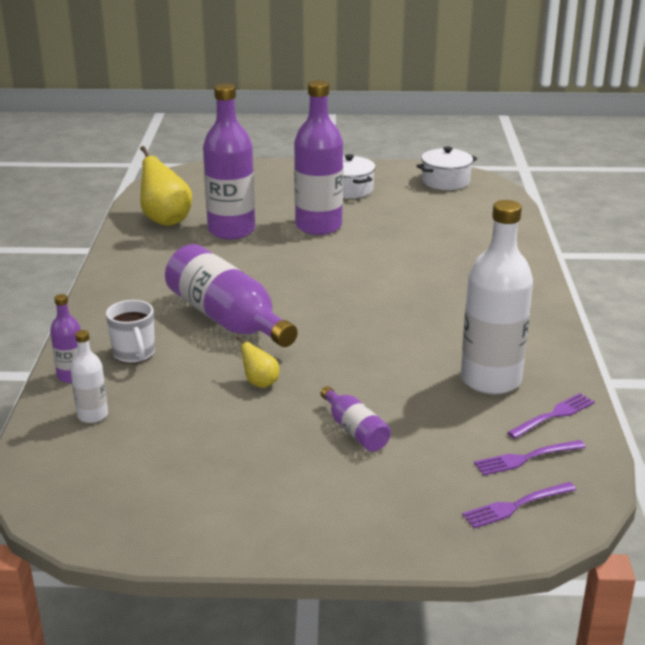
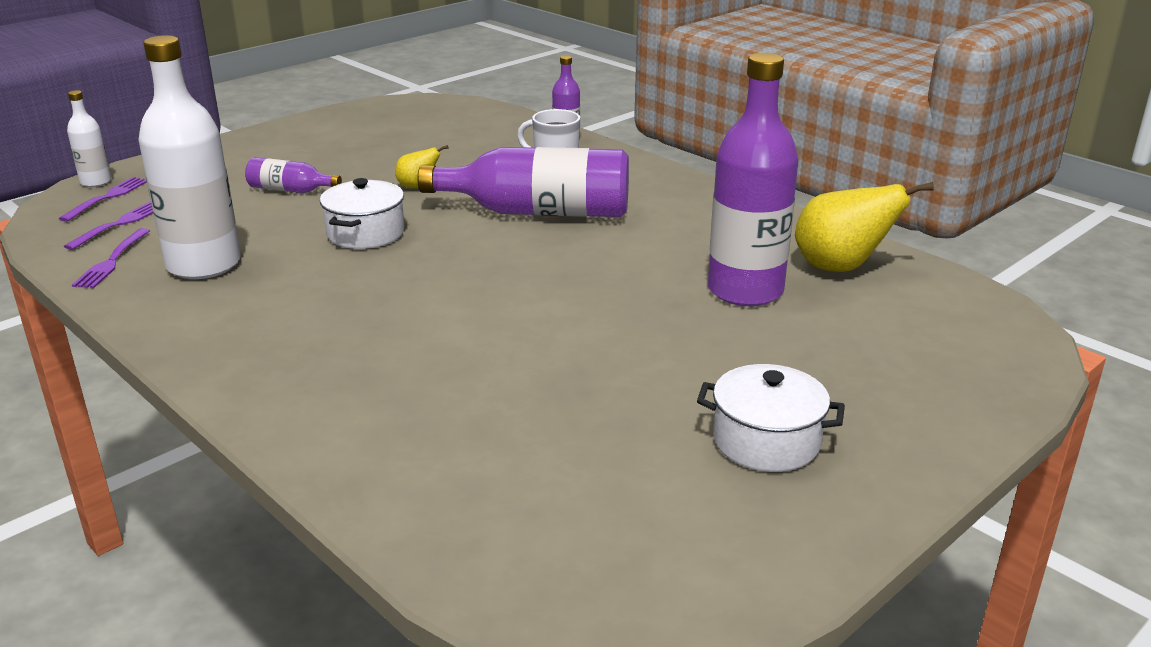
camera: 135 degrees right, 0 degrees up
white bottle [70,330,108,423] -> white bottle moved to [67,90,111,187]
purple bottle [294,80,343,235] -> none
white pot [417,147,477,190] -> white pot moved to [320,178,405,249]

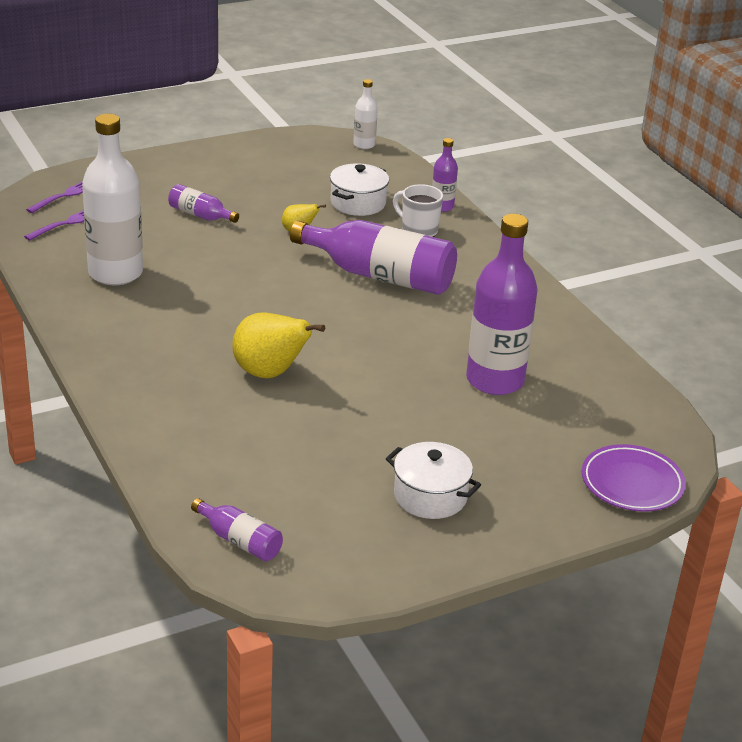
camera: 15 degrees right, 5 degrees up
white bottle [67,90,111,187] -> white bottle moved to [353,79,378,149]
purple fork [72,228,150,288] -> none
white pot [320,178,405,249] -> white pot moved to [330,163,389,216]
yellow pear [795,182,934,272] -> yellow pear moved to [233,313,325,378]
none -> purple bottle [191,498,283,561]
none -> purple plate [582,444,686,512]

